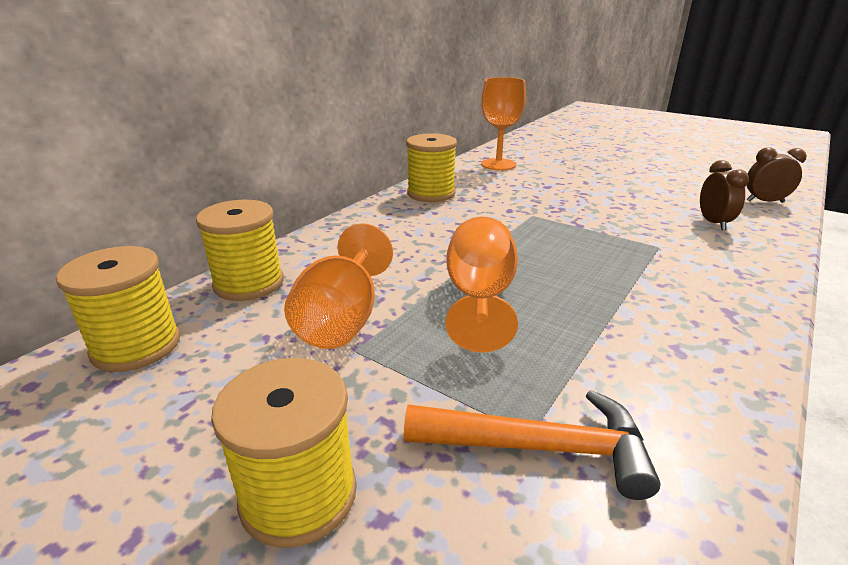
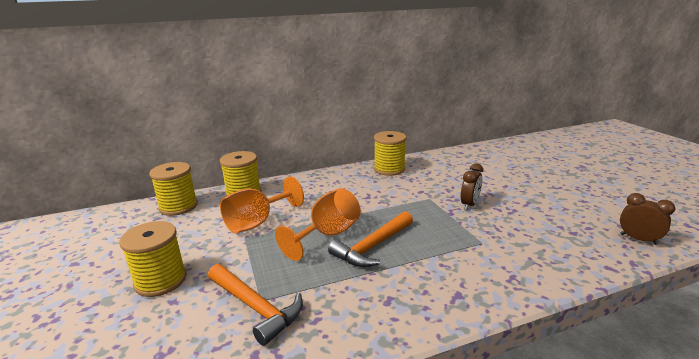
camera: 35 degrees right, 5 degrees down
orange goblet [481,77,526,170] -> none
brown clock [700,160,749,230] -> brown clock moved to [461,163,483,210]
none -> orange hammer [328,211,413,267]

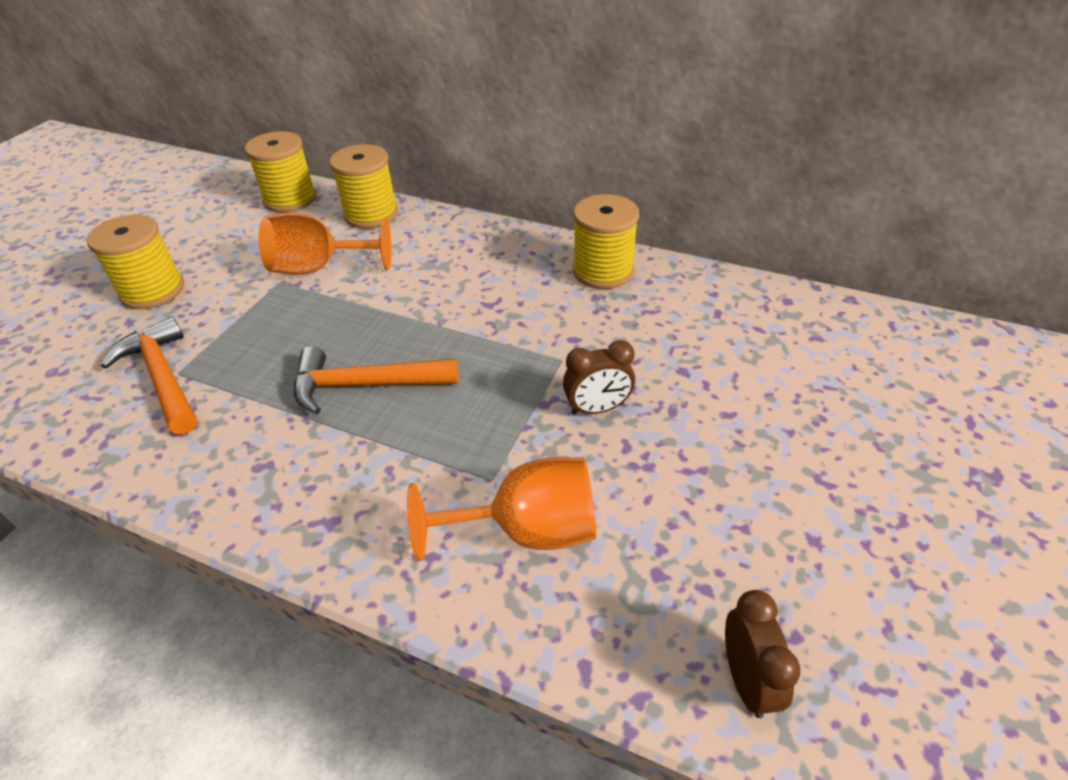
camera: 45 degrees right, 20 degrees up
orange hammer [208,264,303,346] -> orange hammer turned 150 degrees clockwise [101,316,197,434]
orange goblet [275,188,361,261] -> orange goblet moved to [407,457,596,561]

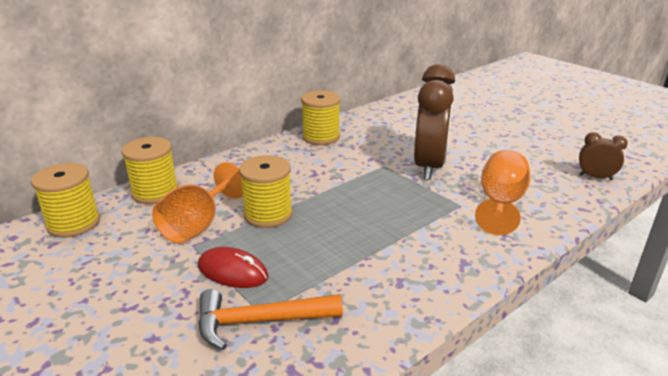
camera: 65 degrees left, 15 degrees down
yellow spool [87,215,184,309] -> yellow spool moved to [239,155,293,228]
orange hammer [294,346,458,415] -> none
brown clock [563,340,635,415] -> brown clock [414,64,455,180], size x2.12
none -> red mouse [198,247,268,288]

